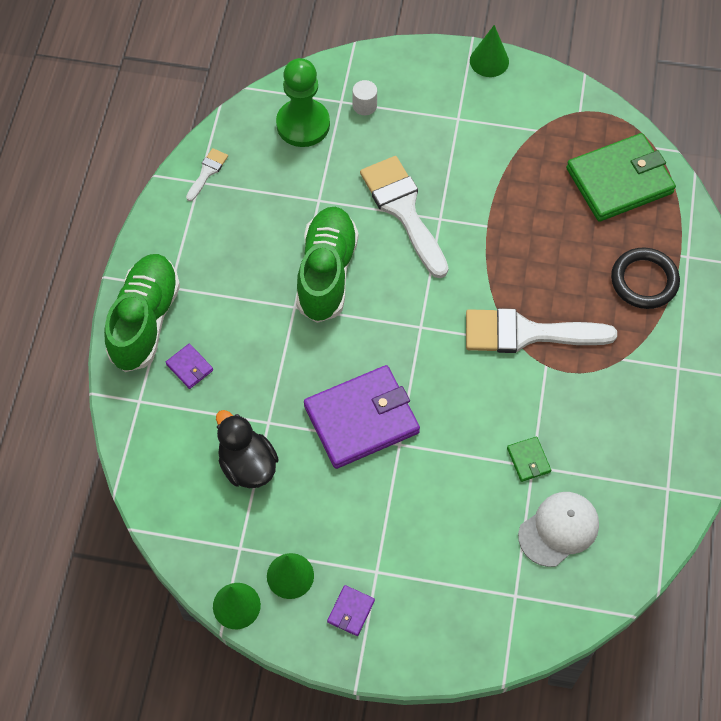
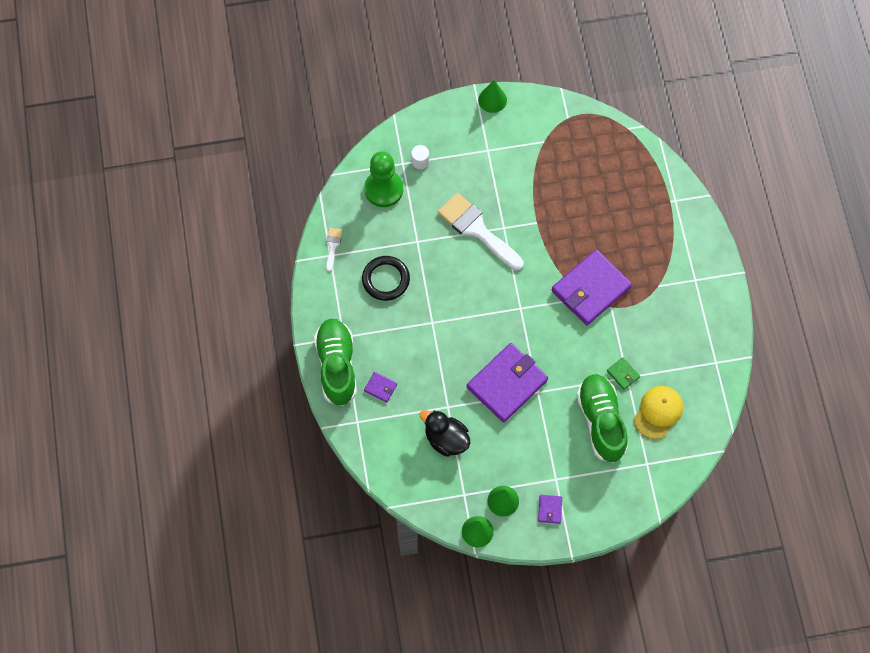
camera: 20 degrees left, 5 degrees up
green shoe [296,207,358,323] -> green shoe moved to [577,374,628,463]
white brush [466,308,617,353] -> purple wallet [552,249,632,325]
white cap [518,492,599,567] -> yellow cap [634,386,683,439]
green wallet [566,133,676,222] -> none
black ring [611,247,680,309] -> black ring moved to [362,256,410,301]

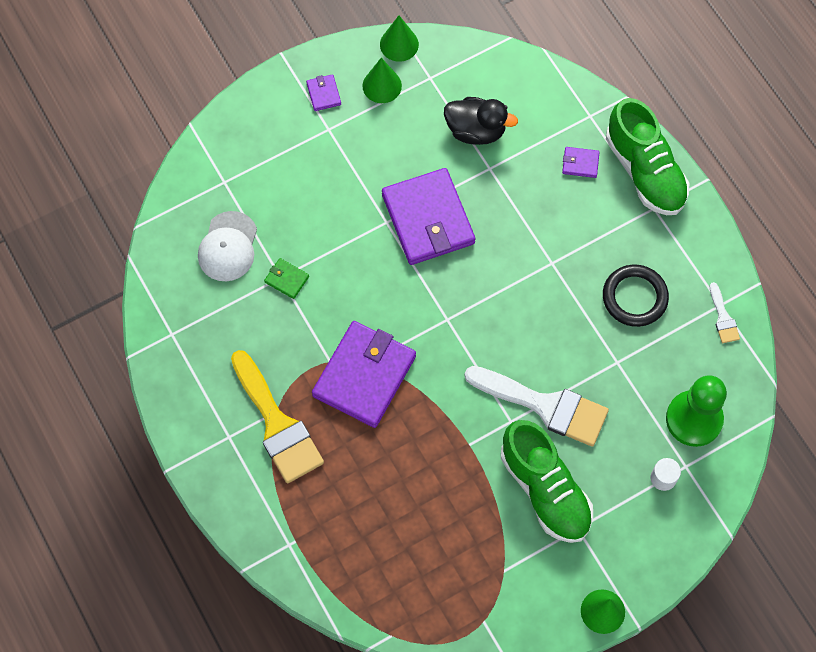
camera: 160 degrees right, 0 degrees up
purple wallet [467,343,548,422] -> purple wallet turned 45 degrees counterclockwise [382,168,475,265]
green shoe [577,374,628,463] -> green shoe moved to [501,420,593,543]
yellow cap [634,386,683,439] -> white cap [198,211,257,281]
none -> yellow brush [231,350,324,483]

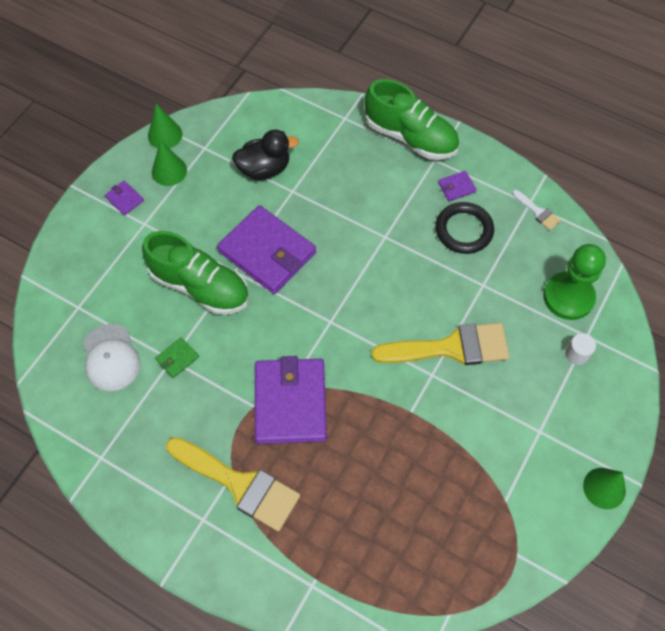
camera: 30 degrees left, 5 degrees down
green wallet [264,258,309,299] -> green wallet turned 45 degrees counterclockwise [155,337,199,378]
white brush [464,366,609,446] -> yellow brush [371,323,510,365]
green shoe [501,420,593,543] -> green shoe moved to [142,231,249,315]
purple wallet [562,147,600,178] -> purple wallet moved to [438,171,477,202]

